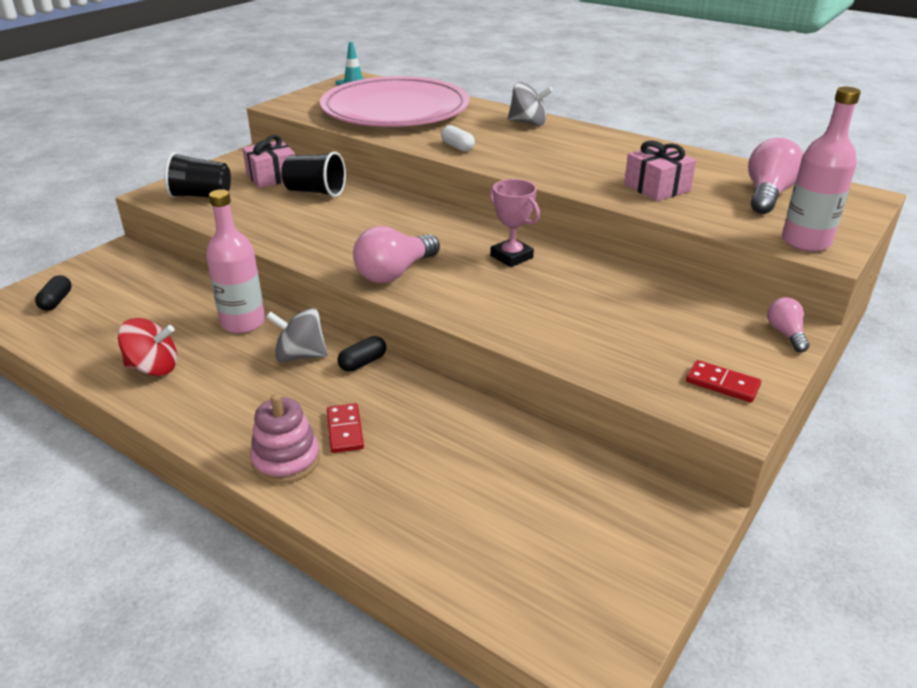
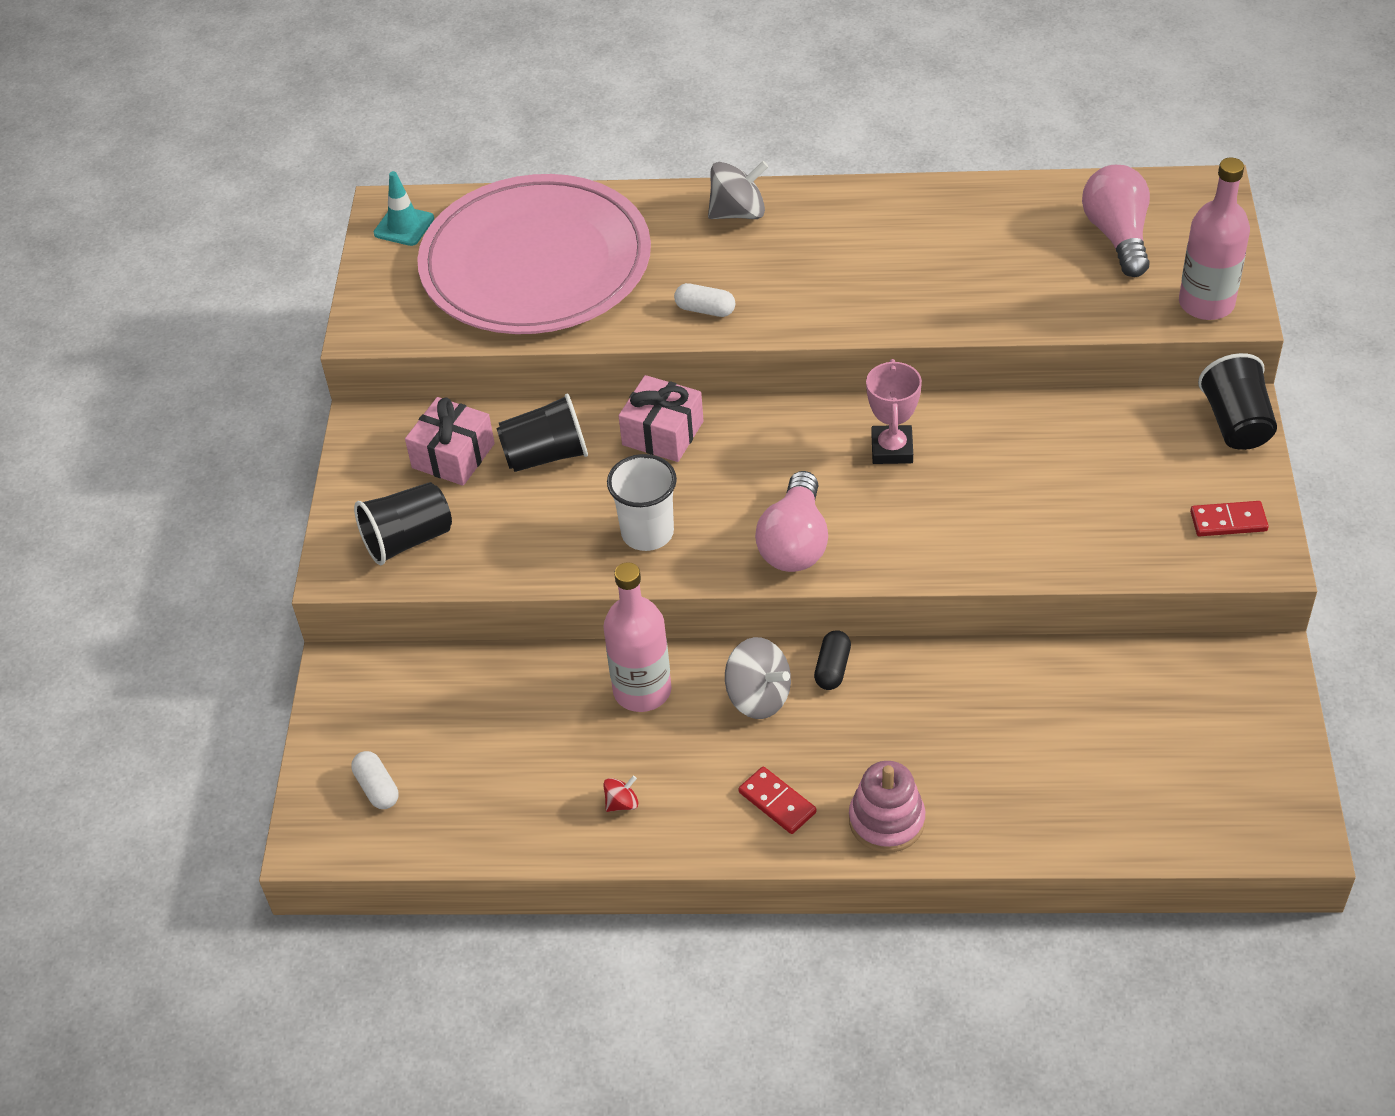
camera: 30 degrees left, 15 degrees up
black capsule [35,275,72,311] -> white capsule [351,751,398,809]
red spinning top [118,318,177,376] -> red spinning top [603,776,638,812], size x0.50
grey spinning top [266,308,328,362] -> grey spinning top turned 120 degrees counterclockwise [725,637,791,719]
red domino [327,403,364,453] -> red domino moved to [738,766,816,834]
pink trophy [489,179,540,267] -> pink trophy turned 75 degrees clockwise [866,359,922,464]
pink gift [624,141,696,201] -> pink gift moved to [619,375,704,462]
pink light bulb [767,297,809,352] -> black cup [1198,353,1277,450]
none -> white cup [607,454,677,551]

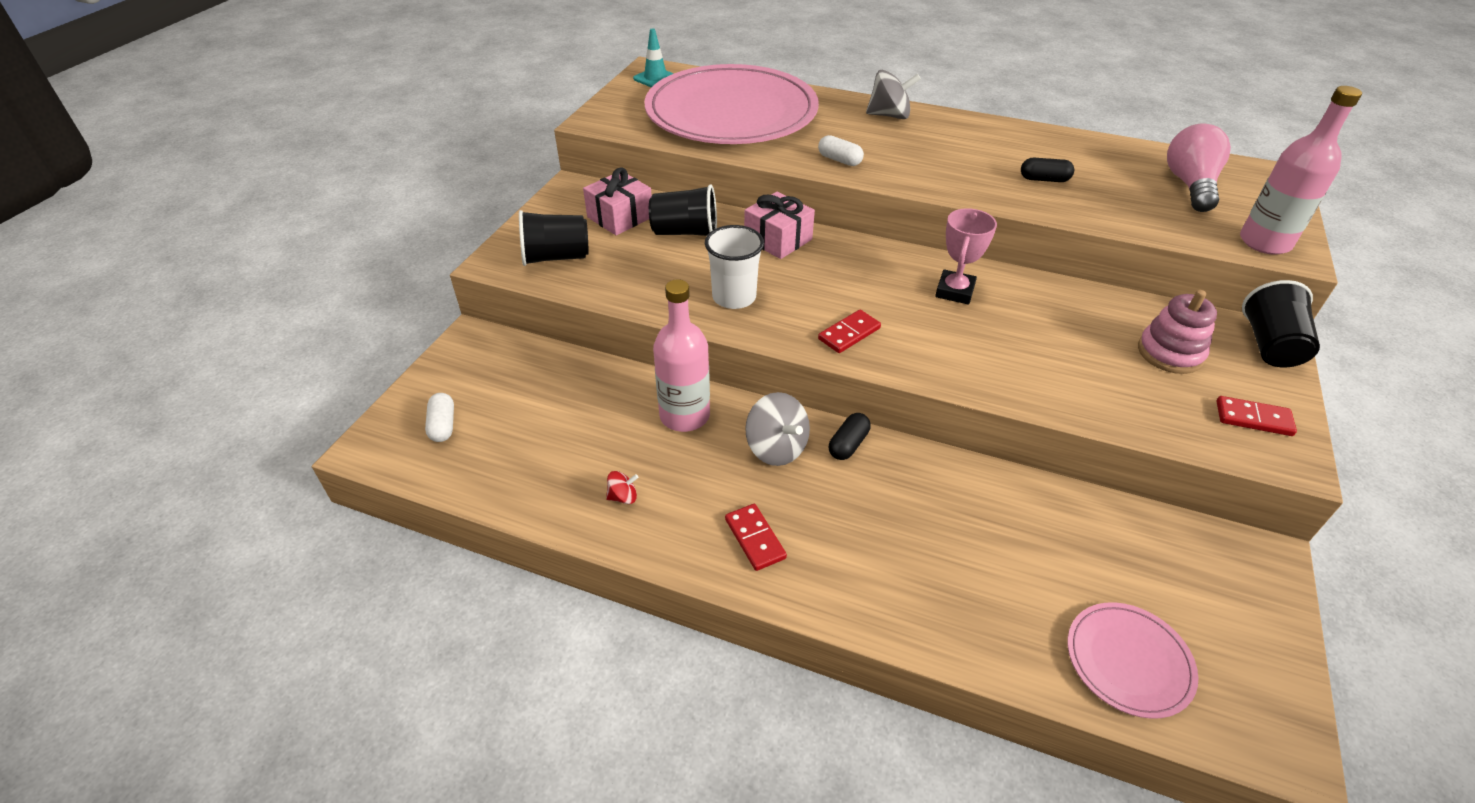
camera: 15 degrees right, 5 degrees down
pink light bulb [755,471,828,572] -> red domino [818,310,881,353]
pink stacking toy [849,761,926,853] -> pink stacking toy moved to [1138,290,1217,374]
none -> black capsule [1021,158,1074,182]
none -> pink plate [1068,602,1198,719]

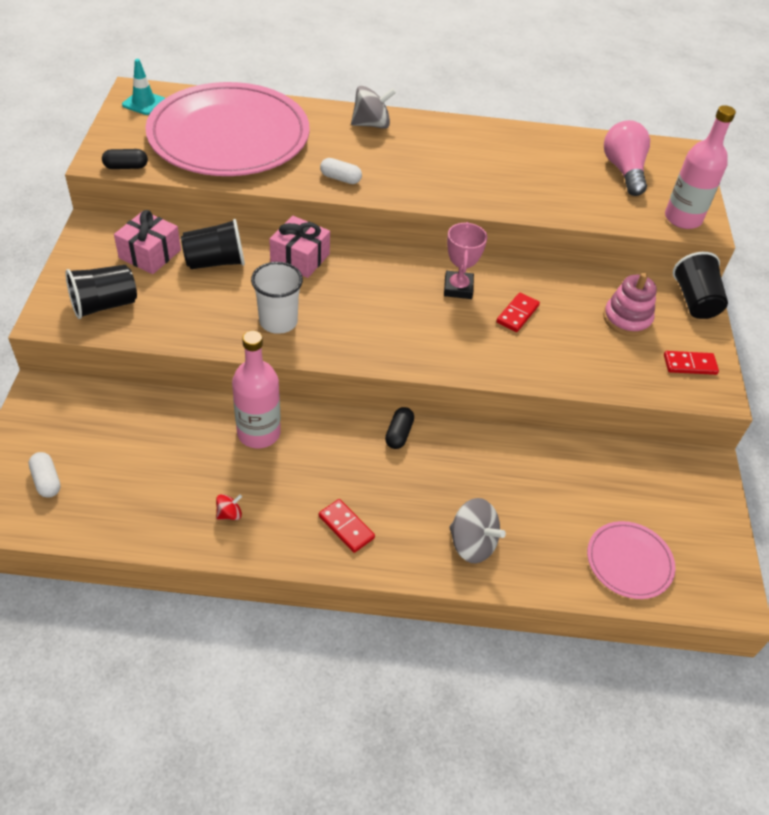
camera: 20 degrees left, 5 degrees up
grey spinning top [745,392,810,466] -> grey spinning top moved to [449,498,506,563]
red domino [818,310,881,353] -> red domino moved to [496,293,540,332]
black capsule [1021,158,1074,182] -> black capsule moved to [102,149,148,169]

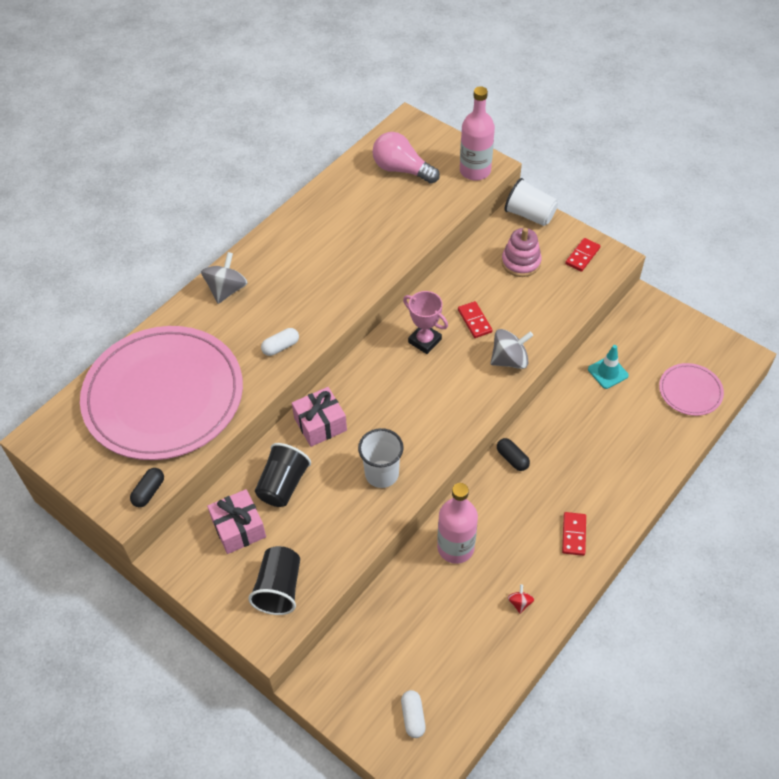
camera: 50 degrees left, 5 degrees up
white capsule [28,452,61,498] -> white capsule turned 75 degrees clockwise [401,690,426,738]
turquoise traffic cone [122,59,165,115] -> turquoise traffic cone moved to [588,345,629,389]
red domino [319,499,375,553] -> red domino turned 75 degrees counterclockwise [562,512,586,556]
grey spinning top [449,498,506,563] -> grey spinning top moved to [490,329,533,369]
black cup [673,252,728,319] -> white cup [504,178,558,226]

